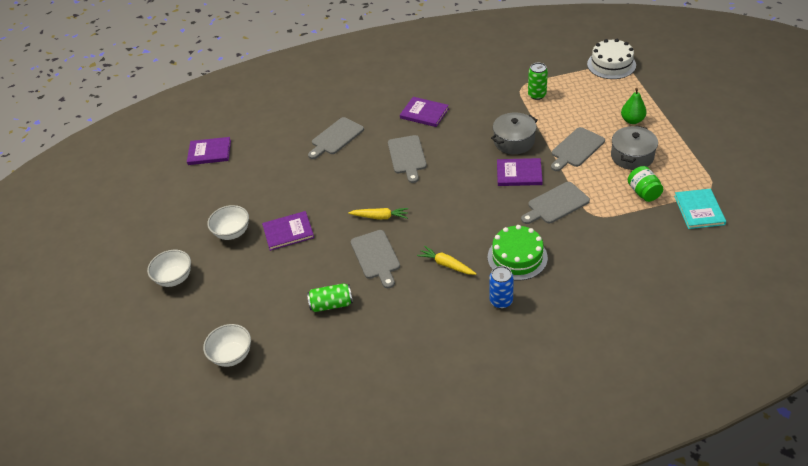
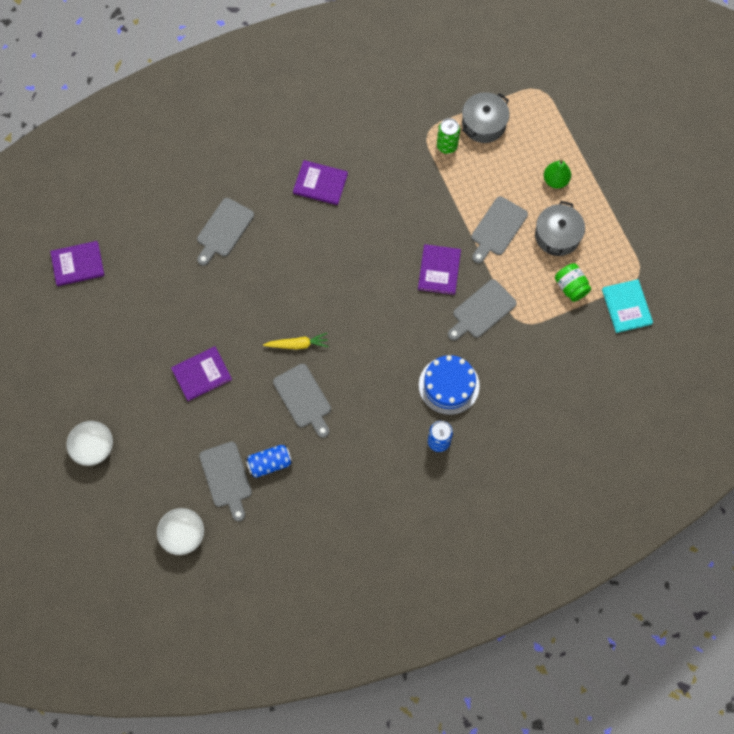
camera: 15 degrees left, 25 degrees up
white bowl [207,205,249,240] -> none
green can [307,283,353,312] -> blue can [245,445,293,478]
grey cutting board [388,135,427,183] -> grey cutting board moved to [199,442,252,521]
yellow carrot [417,246,476,275] -> none
green cake [488,225,548,281] -> blue cake [419,355,480,415]
grey pot [491,112,538,154] -> grey pot moved to [462,92,510,143]
purple book [497,158,543,186] -> purple book turned 75 degrees counterclockwise [418,244,461,295]
white cake [587,39,636,79] -> none

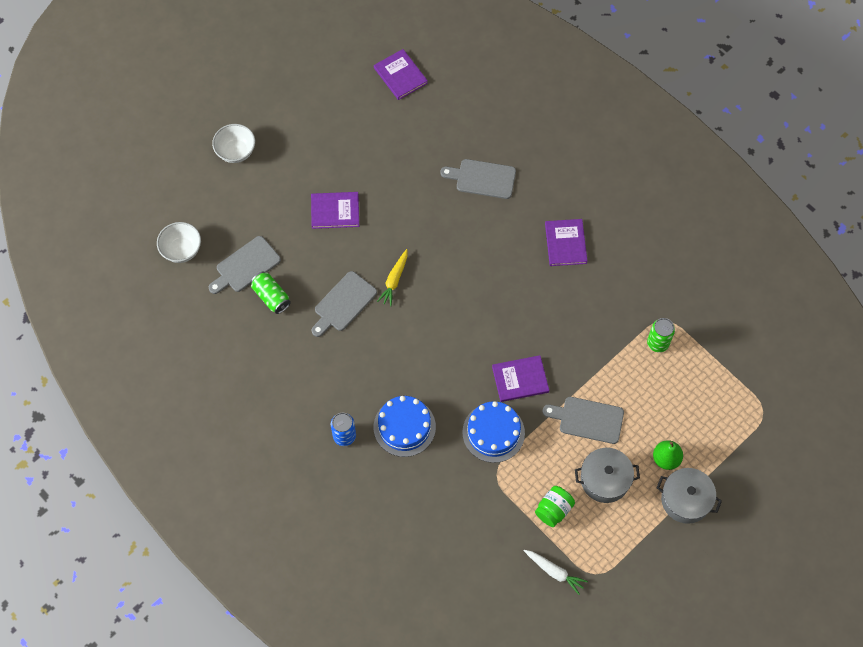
camera: 70 degrees right, 5 degrees down
purple book [171,346,232,401] -> purple book turned 45 degrees counterclockwise [311,192,359,229]
blue can [245,445,293,478] -> green can [251,272,291,314]
yellow carrot [263,333,329,349] -> yellow carrot turned 45 degrees clockwise [377,249,408,307]
grey cutting board [448,279,517,341] -> blue cake [462,401,525,463]
grey pot [462,92,510,143] -> grey pot moved to [657,468,722,524]
turquoise book [602,279,653,333] -> white carrot [524,550,588,595]

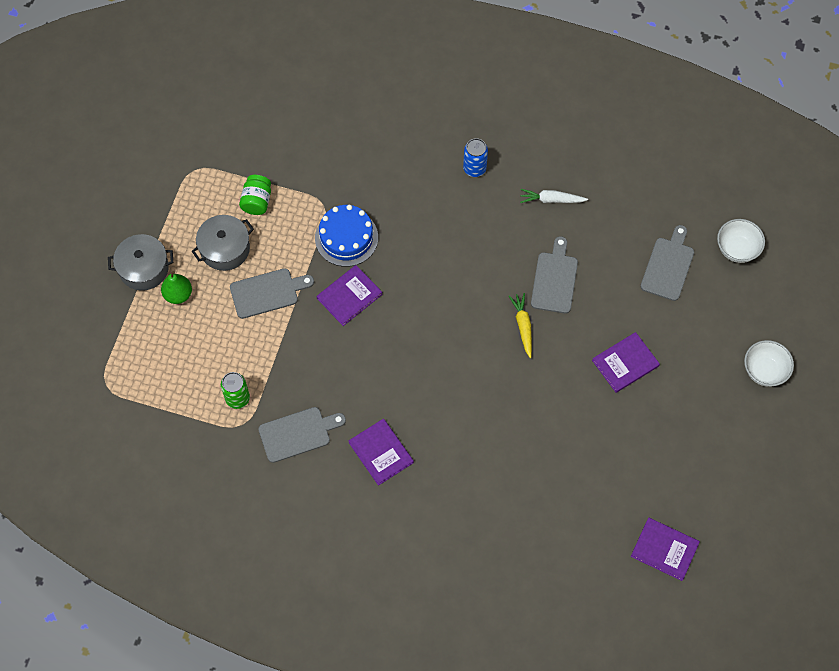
camera: 150 degrees right, 0 degrees up
green can [251,272,291,314] -> none
blue cake [374,396,436,457] -> none
grey cutting board [440,159,516,199] -> grey cutting board moved to [258,407,346,463]
white carrot [524,550,588,595] -> white carrot moved to [520,189,588,203]

